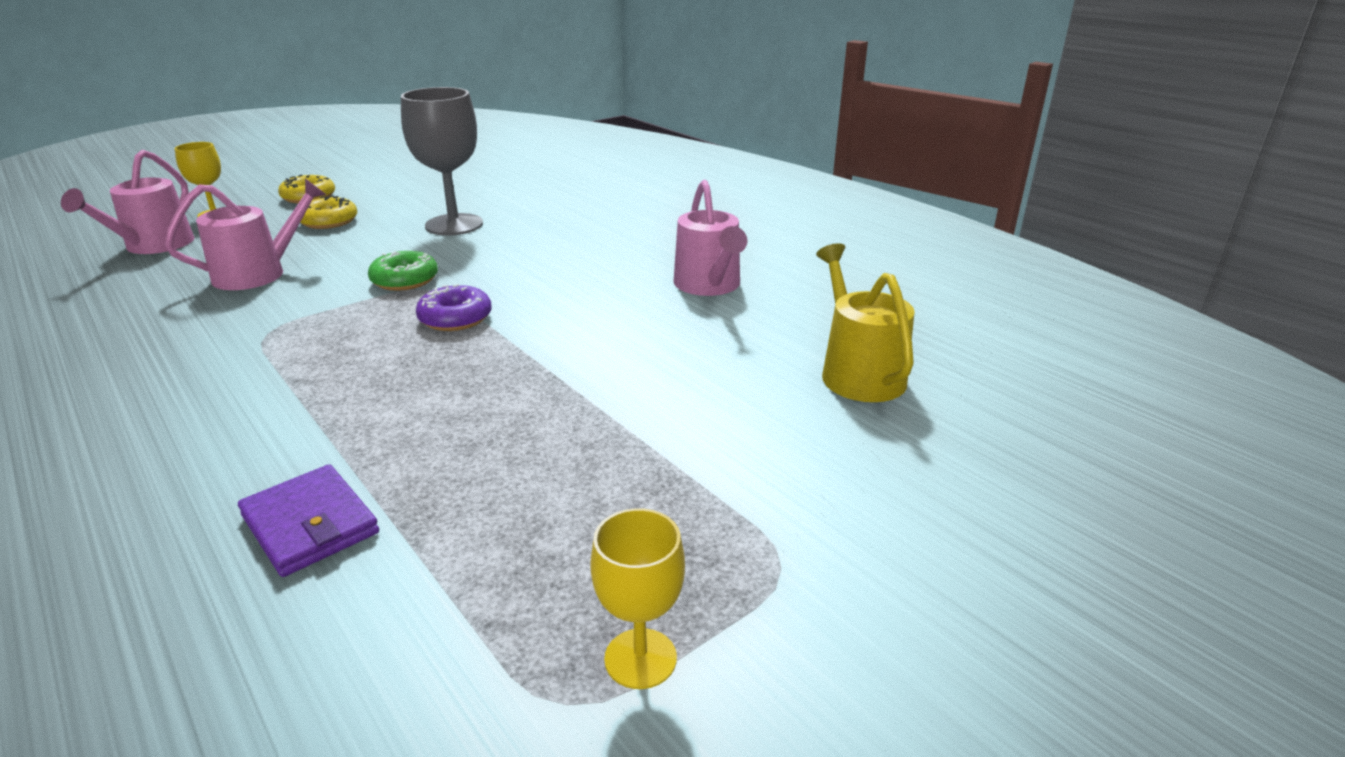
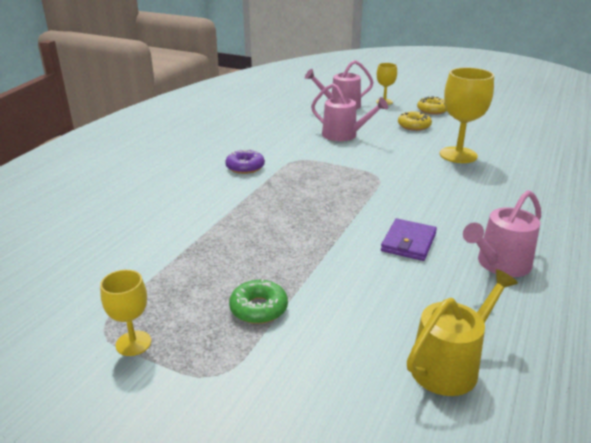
camera: 65 degrees right, 0 degrees up
purple wallet [238,464,379,577] -> purple wallet moved to [381,219,437,261]
green donut [368,251,438,291] -> green donut moved to [229,278,288,324]
grey goblet [401,87,483,235] -> yellow goblet [440,68,494,163]
purple donut [416,284,492,331] -> purple donut moved to [225,149,265,174]

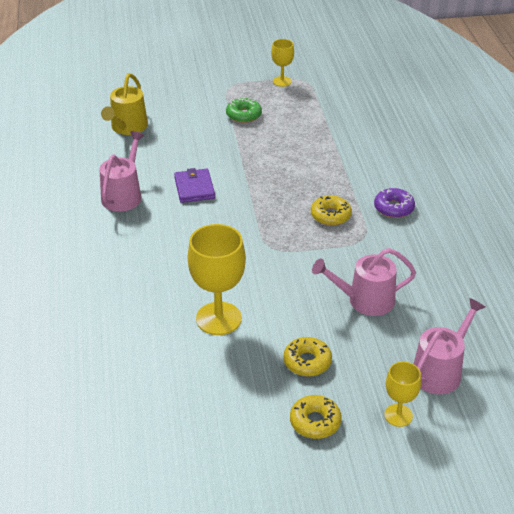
camera: 145 degrees right, 10 degrees up
none -> yellow donut [311,195,352,226]

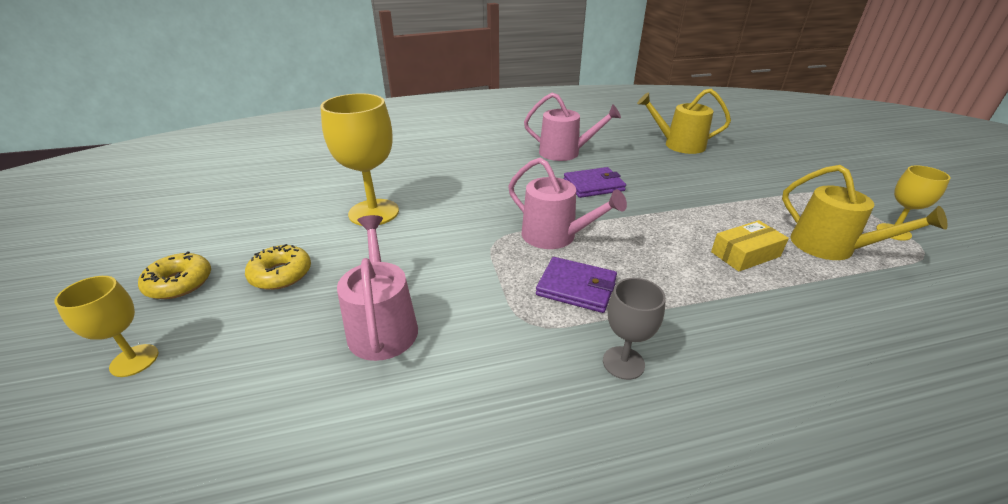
camera: 85 degrees right, 5 degrees down
green donut [226,97,262,123] -> none
yellow donut [311,195,352,226] -> purple wallet [536,257,617,313]
purple donut [374,188,415,218] -> grey goblet [603,278,666,380]
pink watering can [414,298,485,394] -> pink watering can moved to [508,157,627,249]
none -> yellow box [711,220,789,272]
none -> yellow watering can [782,165,948,260]

